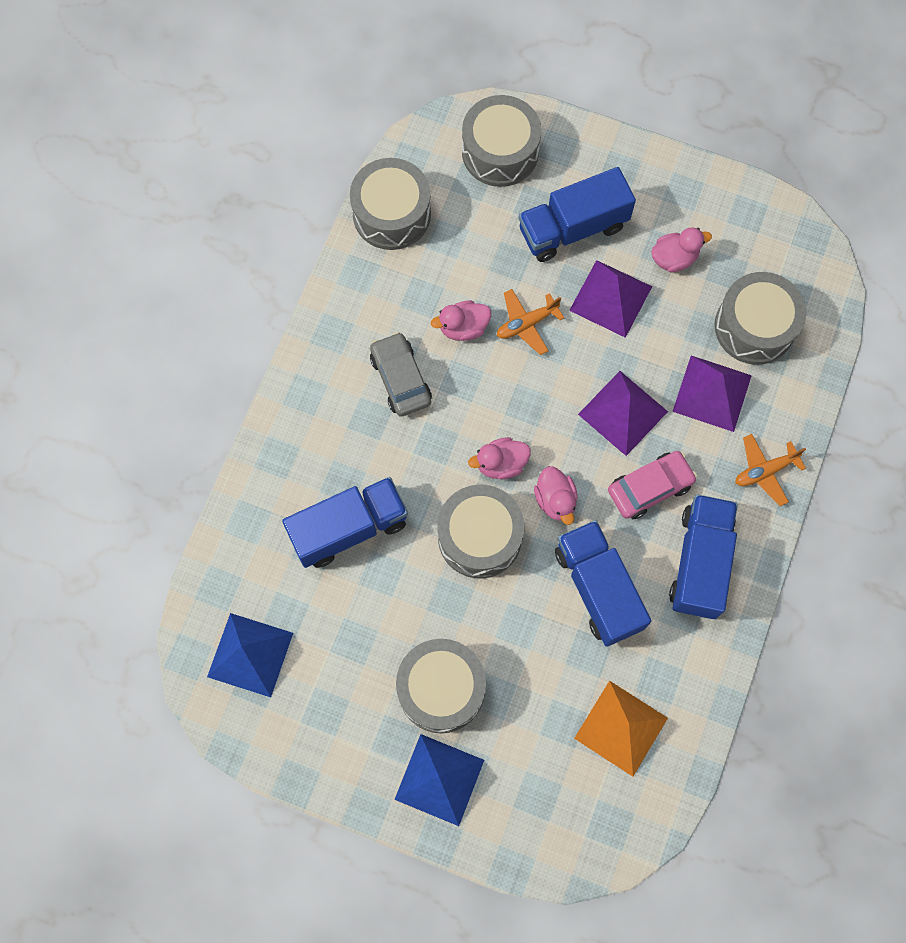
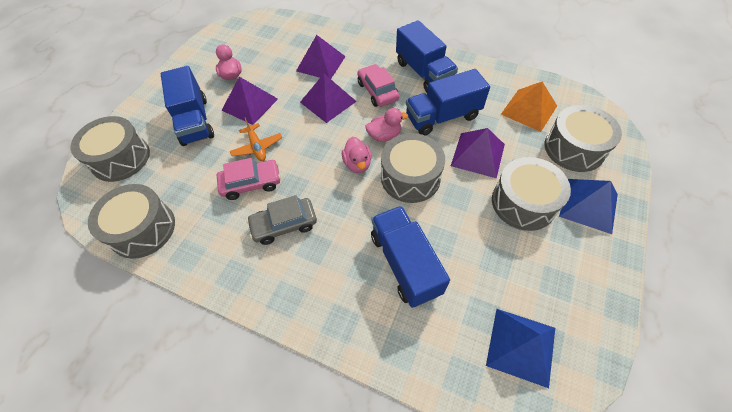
camera: 85 degrees left, 15 degrees down
pink duck [431,300,491,341] -> pink car [217,158,281,200]
blue truck [669,494,738,619] -> blue truck turned 135 degrees counterclockwise [396,20,458,92]
grey drum [715,272,806,365] -> grey drum moved to [545,105,622,172]
orange plane [735,434,806,506] -> none
none -> purple pyramid [451,128,505,178]

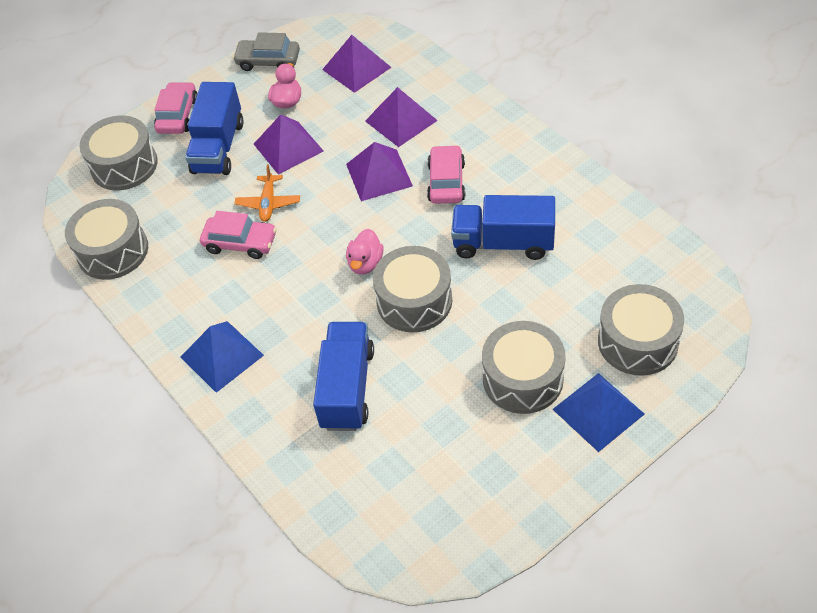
camera: 30 degrees right, 5 degrees down
grey car [246,195,317,245] -> grey car moved to [233,32,300,71]
pink duck [365,108,408,142] -> none
blue truck [396,20,458,92] -> none
purple pyramid [451,128,505,178] -> purple pyramid moved to [322,35,391,93]
blue pyramid [486,309,555,388] -> blue pyramid moved to [180,321,264,393]
orange pyramid [501,81,557,132] -> none
none -> pink car [154,82,197,134]

